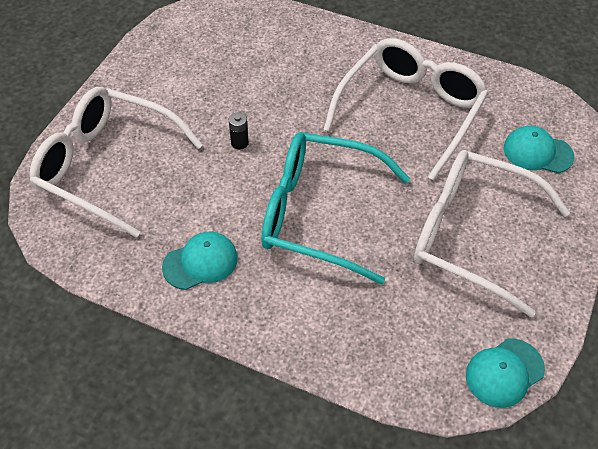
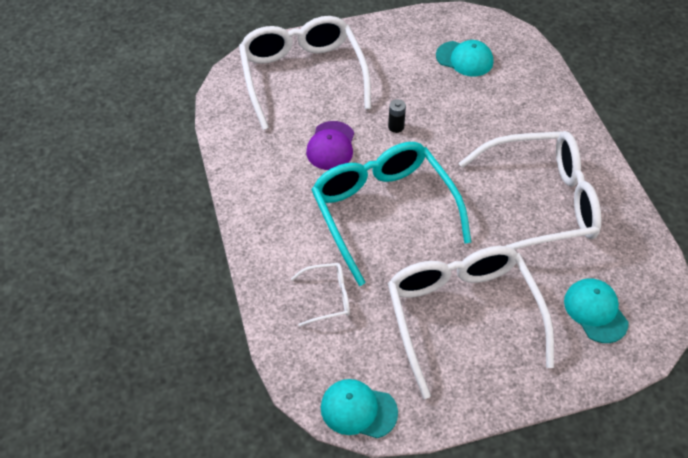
camera: 50 degrees right, 0 degrees up
turquoise cap [162,232,238,290] -> turquoise cap moved to [436,40,493,77]
none -> white glasses [291,263,350,327]
none -> purple cap [306,121,354,170]

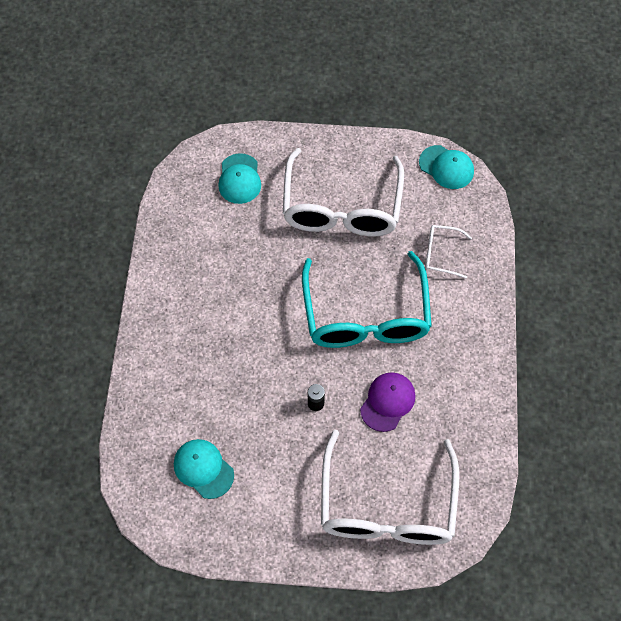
camera: 160 degrees left, 10 degrees up
white glasses [459,131,602,250] -> none

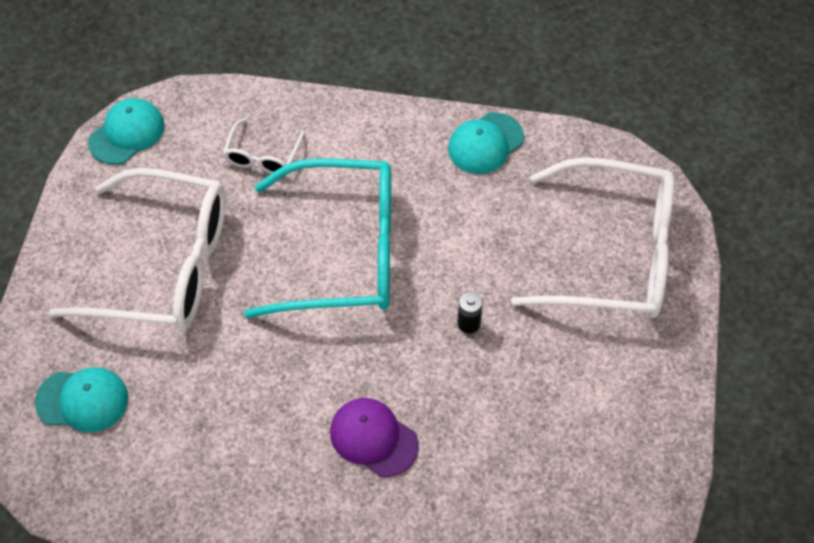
camera: 85 degrees left, 5 degrees down
turquoise cap [174,439,234,499] -> turquoise cap moved to [448,112,524,174]
purple cap [360,372,416,432] -> purple cap moved to [330,398,419,477]

